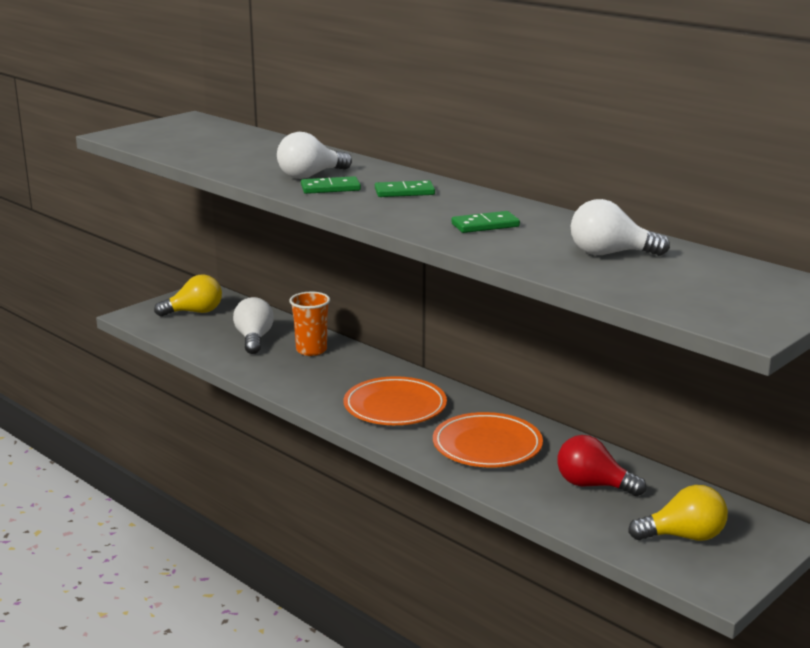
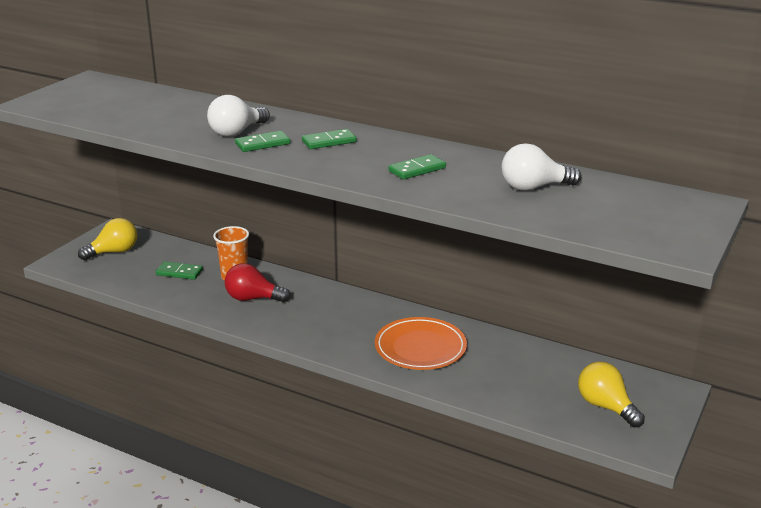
camera: 15 degrees left, 5 degrees up
white light bulb [233,297,274,354] -> green domino [156,261,203,280]
orange plate [344,376,447,425] -> none
red light bulb [557,435,646,496] -> red light bulb moved to [225,263,290,302]
yellow light bulb [628,485,728,541] -> yellow light bulb turned 105 degrees counterclockwise [578,362,645,428]

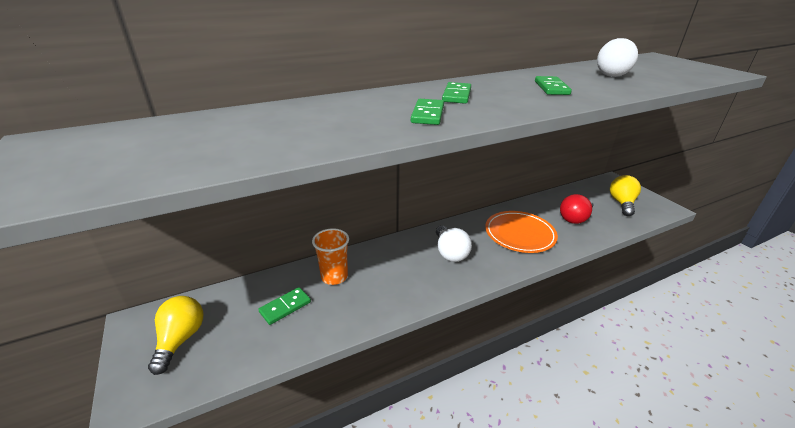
camera: 55 degrees left, 5 degrees up
white light bulb [207,95,270,137] -> white light bulb moved to [436,226,472,262]
red light bulb [225,263,290,302] -> red light bulb moved to [560,194,594,224]
yellow light bulb [578,362,645,428] -> yellow light bulb turned 105 degrees clockwise [610,175,641,216]

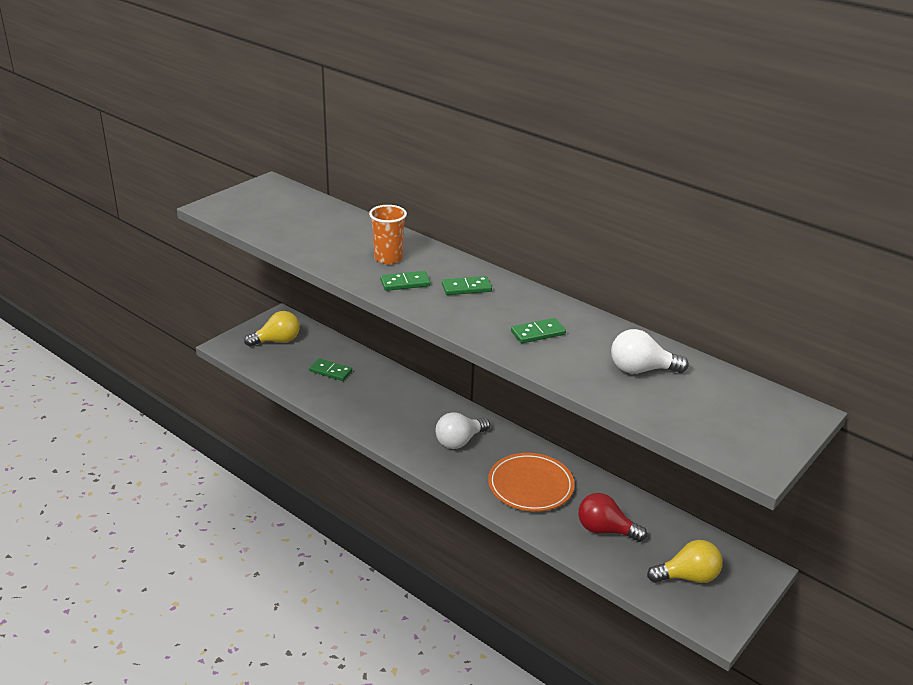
camera: 65 degrees right, 0 degrees up
orange cup [312,228,349,285] -> orange cup moved to [369,205,407,265]

